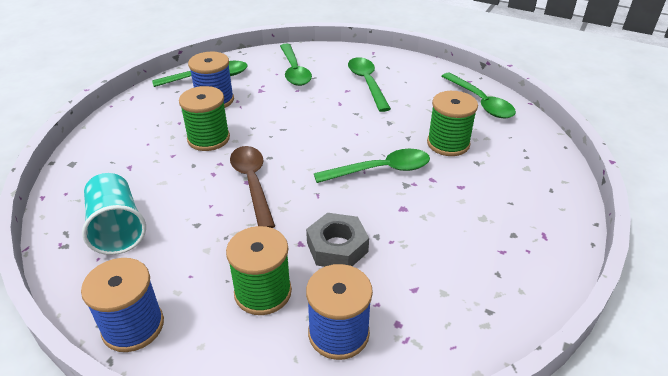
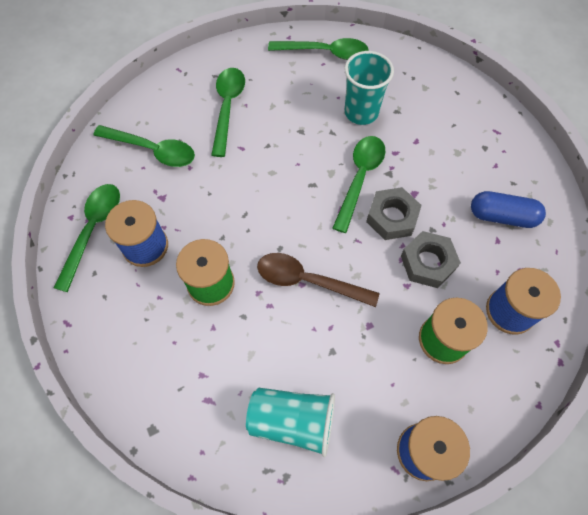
camera: 55 degrees left, 25 degrees up
green spoon [348,57,391,112] -> green spoon turned 75 degrees clockwise [211,68,245,157]
green spool [427,91,478,156] -> turquoise cup [345,51,394,125]
none -> grey nut [366,187,422,240]
none -> blue capsule [471,191,546,228]

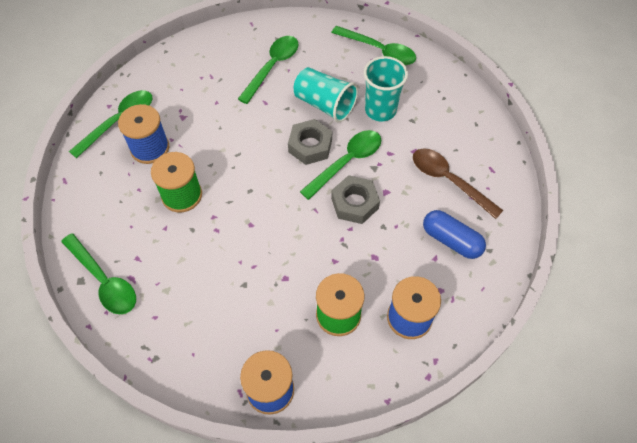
camera: 25 degrees right, 5 degrees down
green spoon [93,125,195,167] -> green spoon moved to [61,233,136,314]
turquoise cup [246,388,335,457] -> turquoise cup moved to [294,67,358,123]
brown spoon [257,253,379,307] -> brown spoon moved to [413,148,504,219]
grey nut [401,231,461,288] -> grey nut moved to [288,119,332,165]

